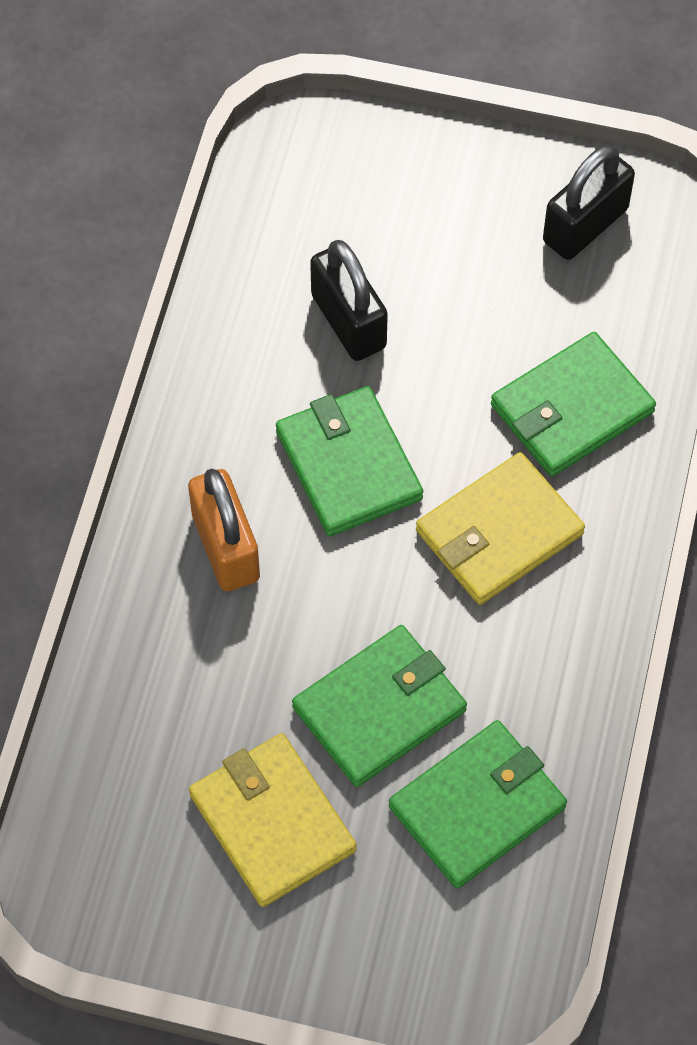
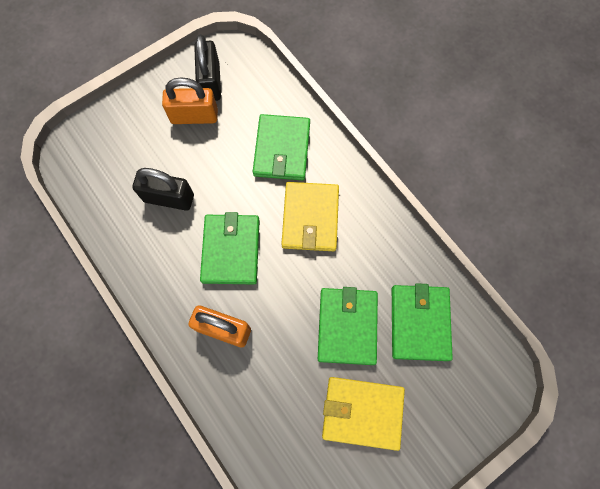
camera: 50 degrees left, 10 degrees up
green wallet [276,386,423,536] -> green wallet turned 75 degrees clockwise [200,212,260,284]
none -> orange padlock [162,77,218,124]

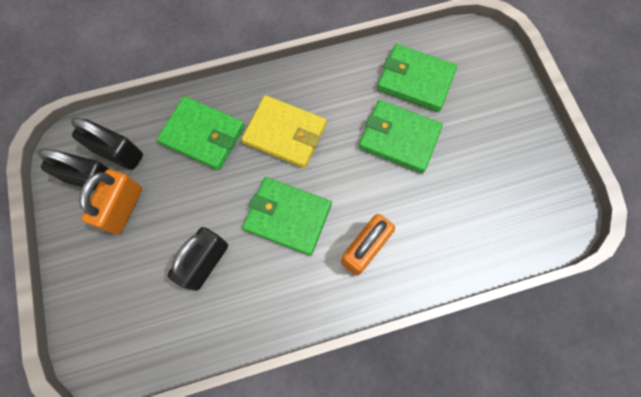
camera: 70 degrees left, 0 degrees up
yellow wallet [322,377,405,451] -> none
none -> black padlock [71,117,143,170]

